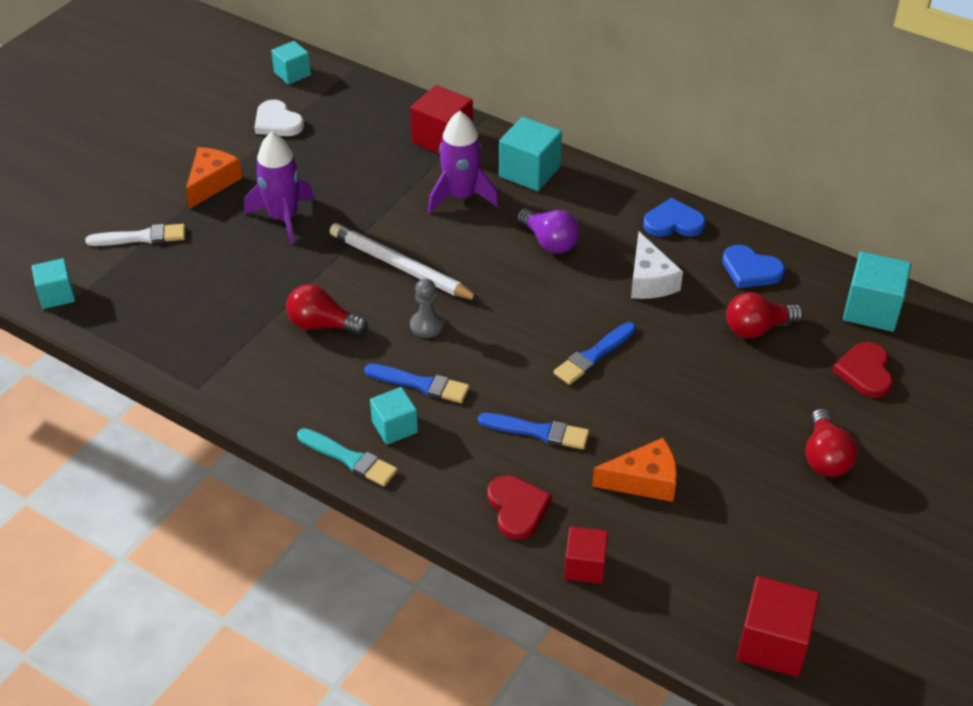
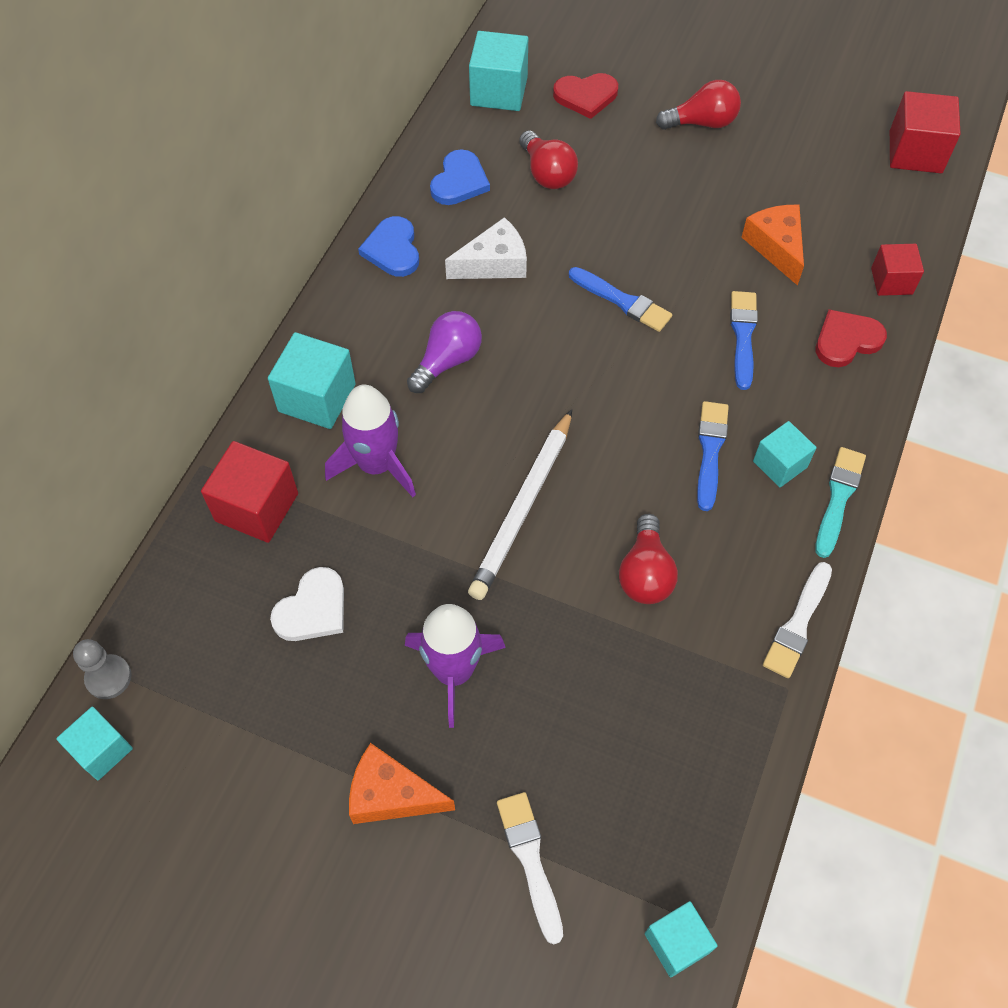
camera: 100 degrees left, 15 degrees up
white heart [255,100,304,136] -> white heart moved to [270,567,344,641]
grey pawn [410,278,444,338] -> grey pawn moved to [73,639,131,699]
none -> white brush [763,562,832,678]

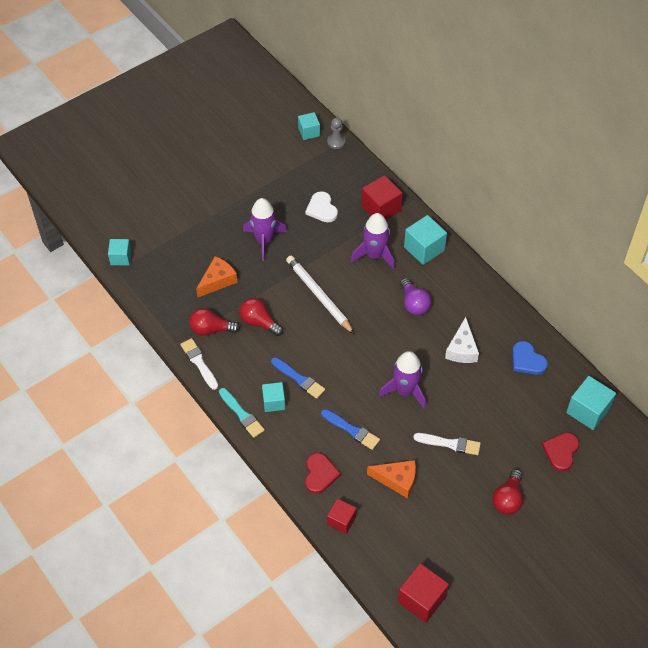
camera: 120 degrees right, 5 degrees down
orange cheese [349,743,455,824] -> orange cheese moved to [196,256,238,297]
blue heart [358,216,419,277] -> none
white brush [497,792,563,945] -> white brush moved to [413,433,481,455]
red light bulb [519,130,578,189] -> red light bulb moved to [189,308,240,336]
blue brush [569,267,672,332] -> purple rocket [379,351,426,409]

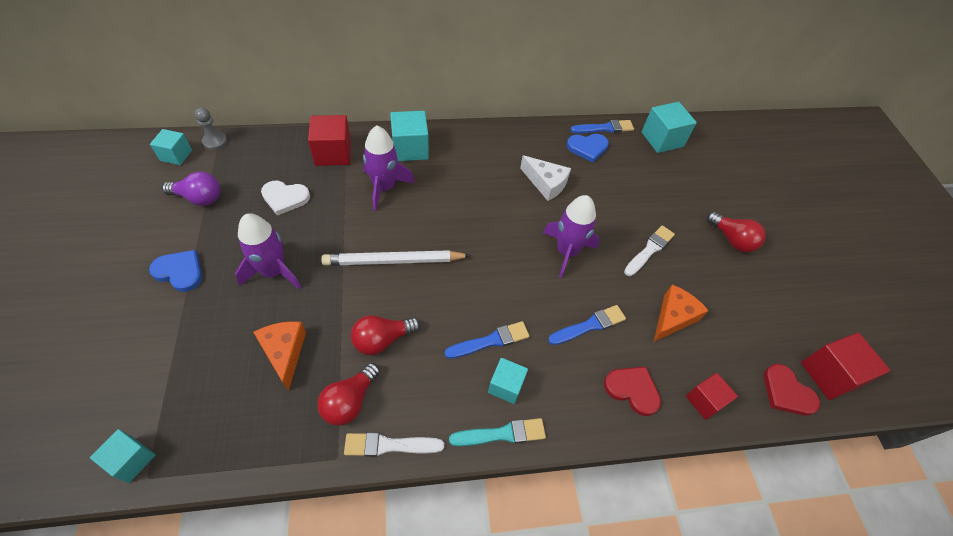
camera: 65 degrees left, 0 degrees up
purple light bulb [400,278,431,316] -> purple light bulb moved to [162,172,220,206]
red heart [542,432,579,471] -> red heart moved to [764,364,820,416]
none -> blue heart [149,250,202,292]
none -> blue brush [570,120,634,133]

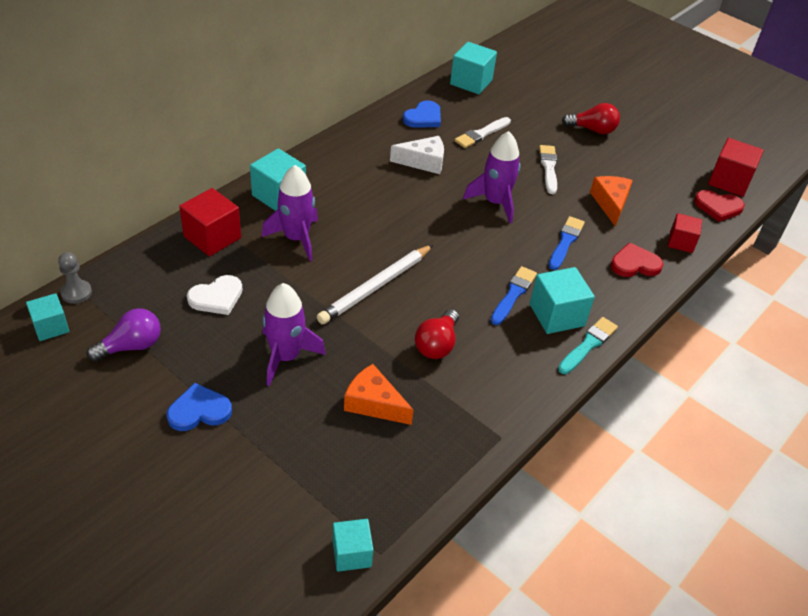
camera: 40 degrees left, 10 degrees down
red light bulb [317,363,380,426] -> none
white brush [344,432,444,457] -> white brush moved to [455,117,511,148]
turquoise cube [488,358,528,404] -> turquoise cube [530,267,595,334], size x1.56
blue brush [570,120,634,133] -> none

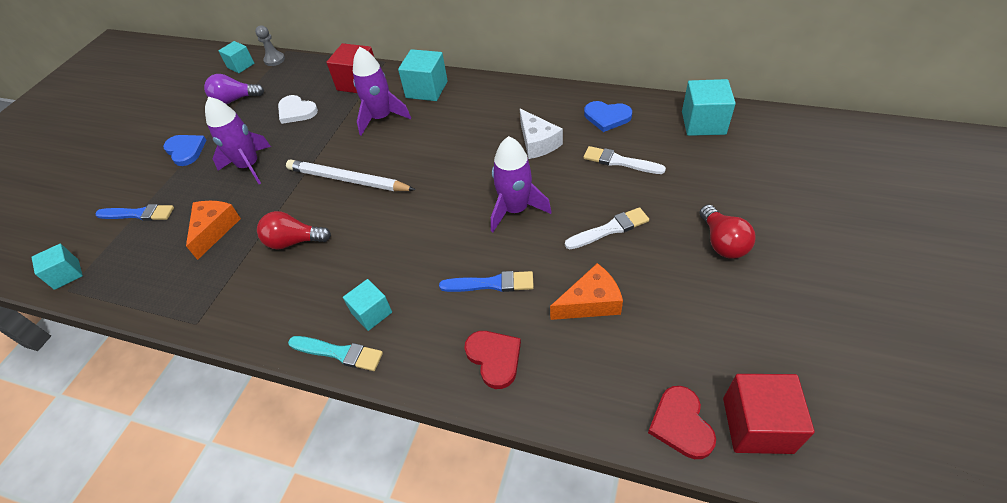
camera: 75 degrees right, 5 degrees up
purple light bulb [86,308,161,362] -> purple light bulb turned 135 degrees clockwise [204,74,264,104]
blue brush [491,266,537,325] -> blue brush moved to [95,204,174,221]
turquoise cube [530,267,595,334] -> turquoise cube [343,279,392,331], size x0.64
red cube [668,213,702,253] -> none

